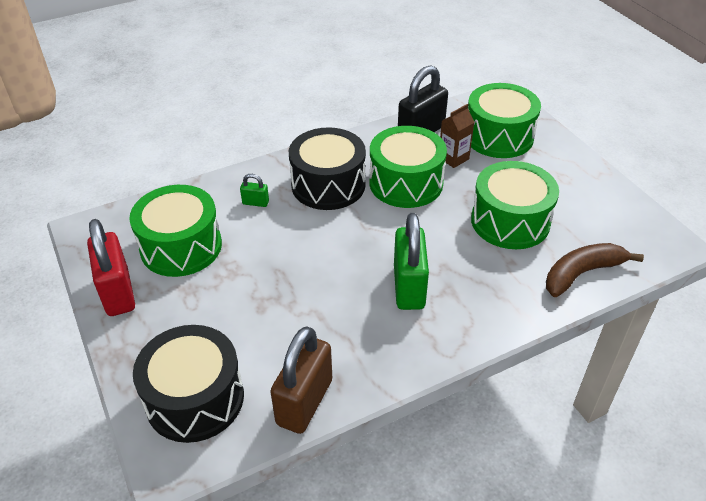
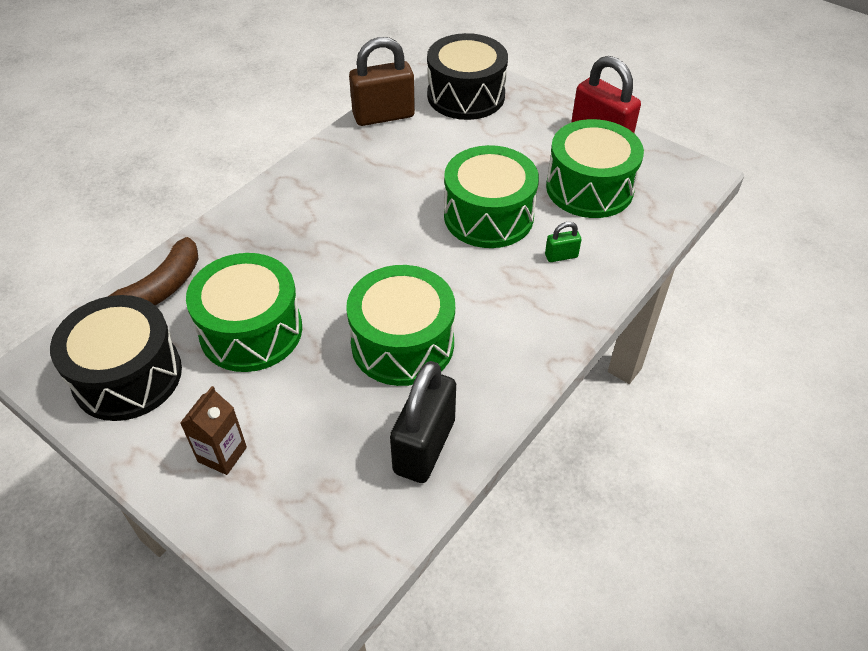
camera: 155 degrees right, 5 degrees up
brown padlock [270,326,332,434] -> brown padlock turned 75 degrees clockwise [349,37,415,126]
black drum [289,128,366,210] -> black drum moved to [50,295,182,421]
green padlock [394,213,429,310] -> none
brown carton [440,104,474,168] -> brown carton moved to [180,386,247,475]
green drum [468,83,541,158] -> green drum moved to [444,145,539,248]

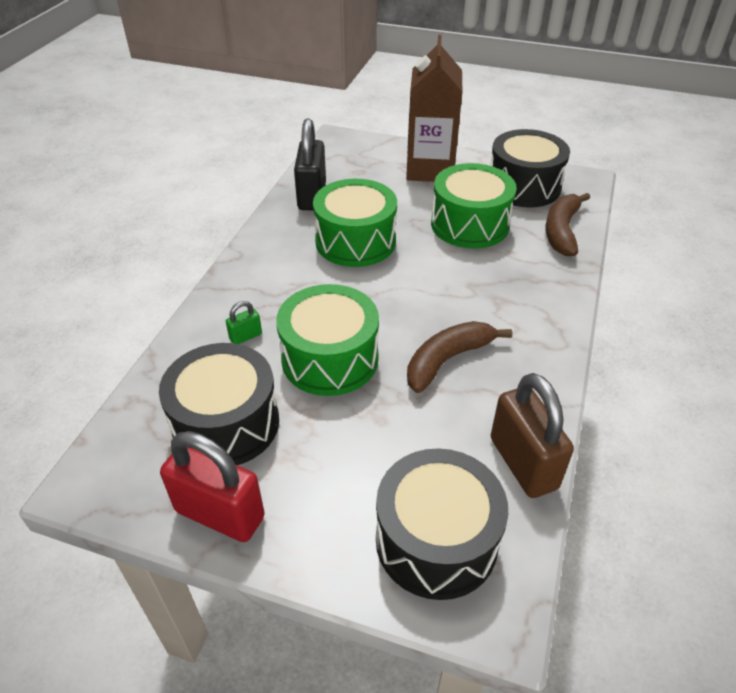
camera: 160 degrees right, 5 degrees down
brown carton [180,386,247,475] -> brown carton [406,35,462,182], size x2.07
brown padlock [349,37,415,126] -> brown padlock turned 75 degrees counterclockwise [491,373,574,498]
green drum [546,119,644,218] -> black drum [159,343,279,465]
none -> brown banana [407,321,512,393]

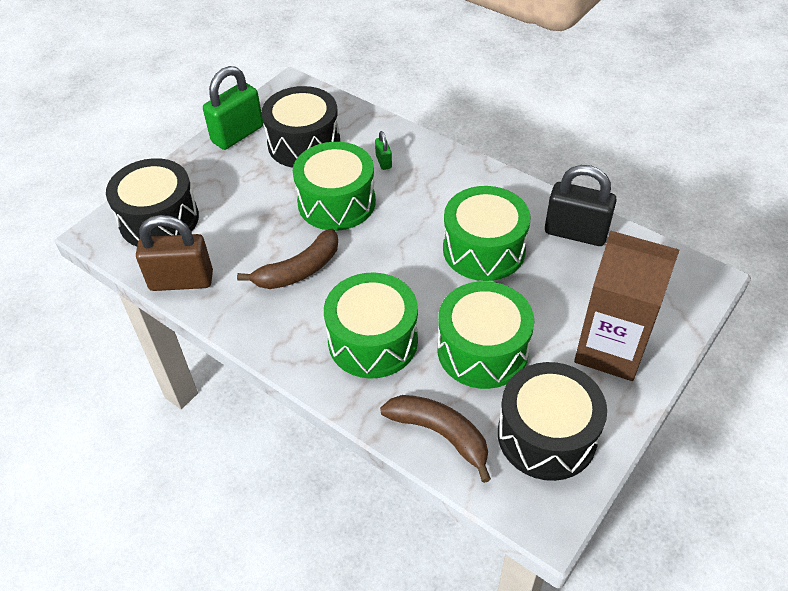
camera: 110 degrees right, 5 degrees up
red padlock [160,431,265,542] -> green padlock [203,66,263,150]
brown banana [407,321,512,393] -> brown banana turned 75 degrees clockwise [237,229,338,289]
none -> green drum [324,272,418,379]

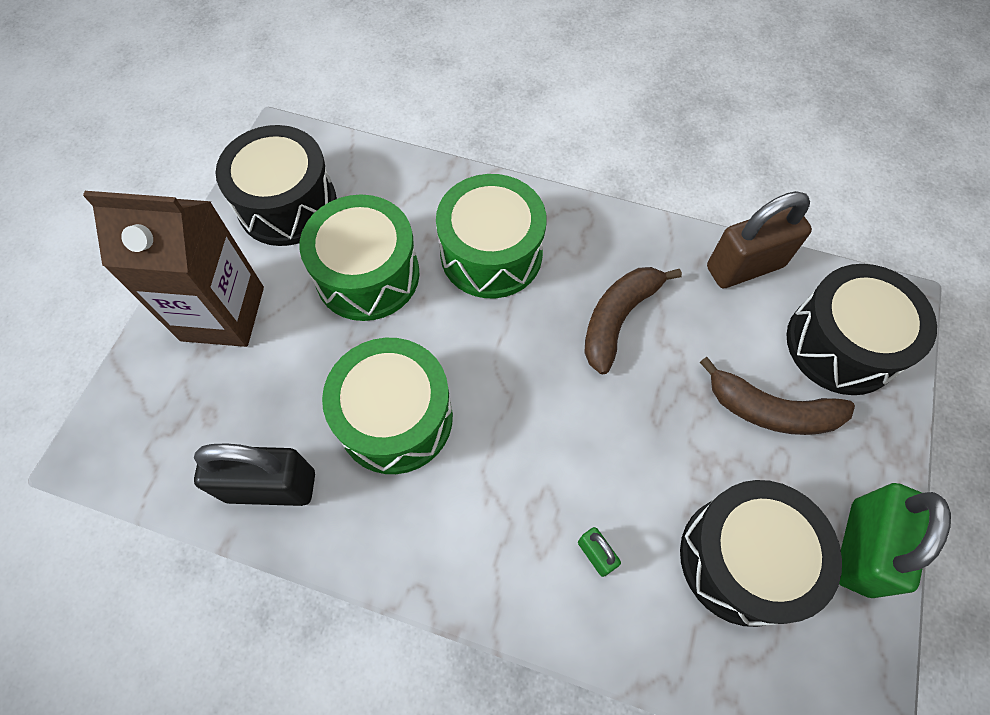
camera: 160 degrees right, 15 degrees up
green drum [293,142,376,231] -> none
brown banana [380,395,491,483] -> brown banana moved to [700,357,855,435]

